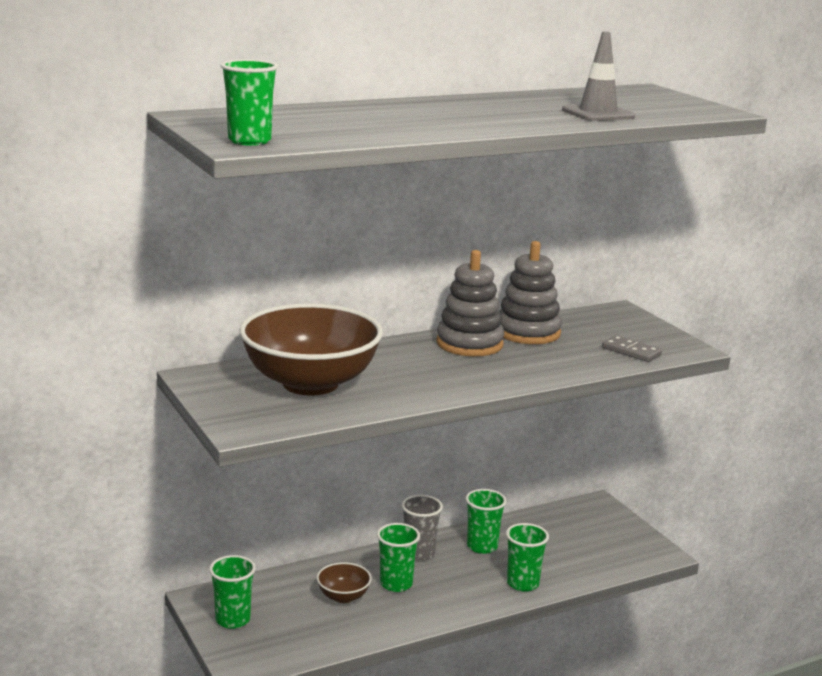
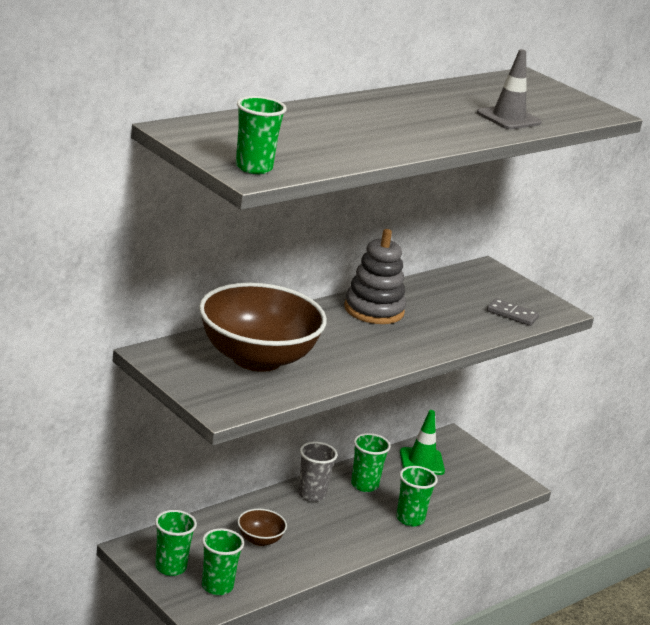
camera: 15 degrees left, 5 degrees up
green cup [377,523,420,592] -> green cup moved to [202,528,244,595]
grey stacking toy [499,241,562,344] -> none
none -> green traffic cone [400,410,445,475]

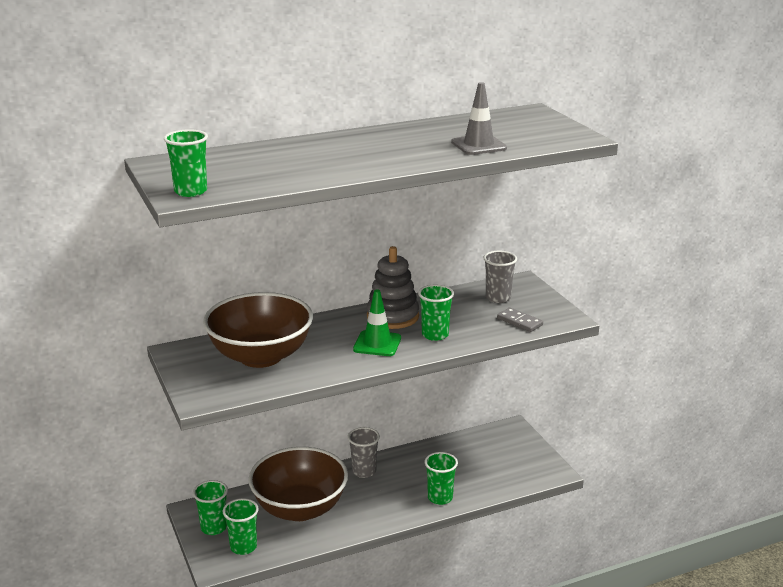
camera: 20 degrees right, 0 degrees up
brown bowl [238,509,287,546] -> brown bowl [248,447,348,521], size x2.35
green cup [351,433,391,492] -> green cup moved to [418,285,454,341]
green traffic cone [400,410,445,475] -> green traffic cone moved to [353,289,401,356]
none -> grey cup [483,251,517,303]

